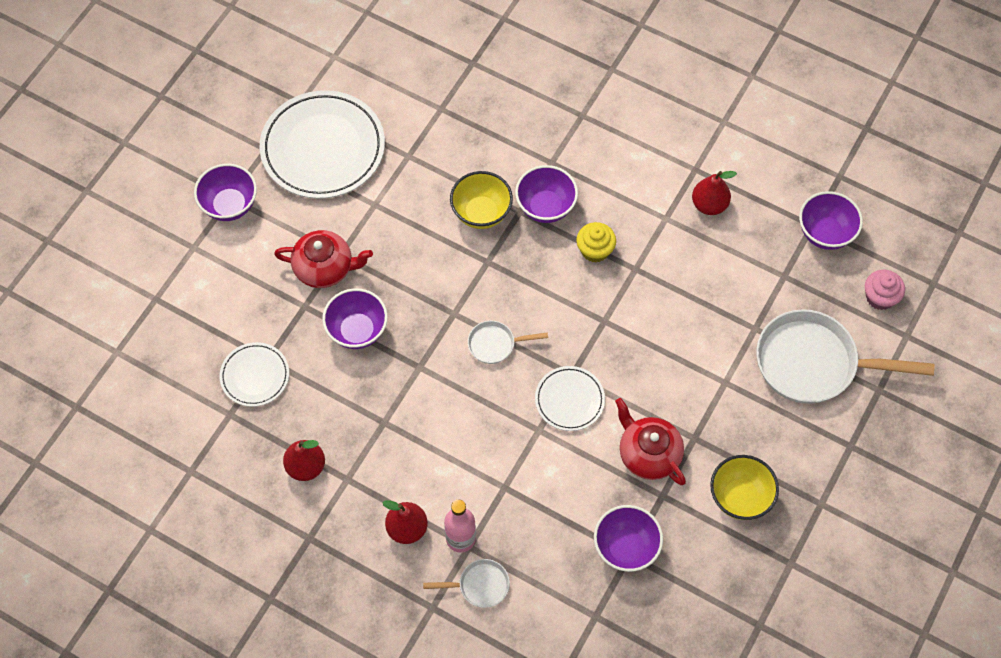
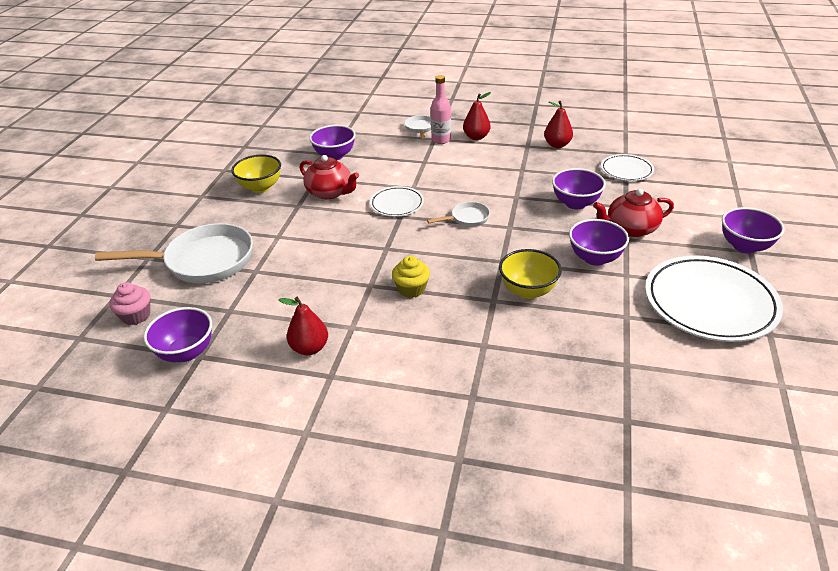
camera: 165 degrees right, 25 degrees down
white pan [423,559,510,608] -> white pan turned 105 degrees clockwise [404,115,431,140]
purple bowl [515,165,578,223] -> purple bowl moved to [569,219,629,266]

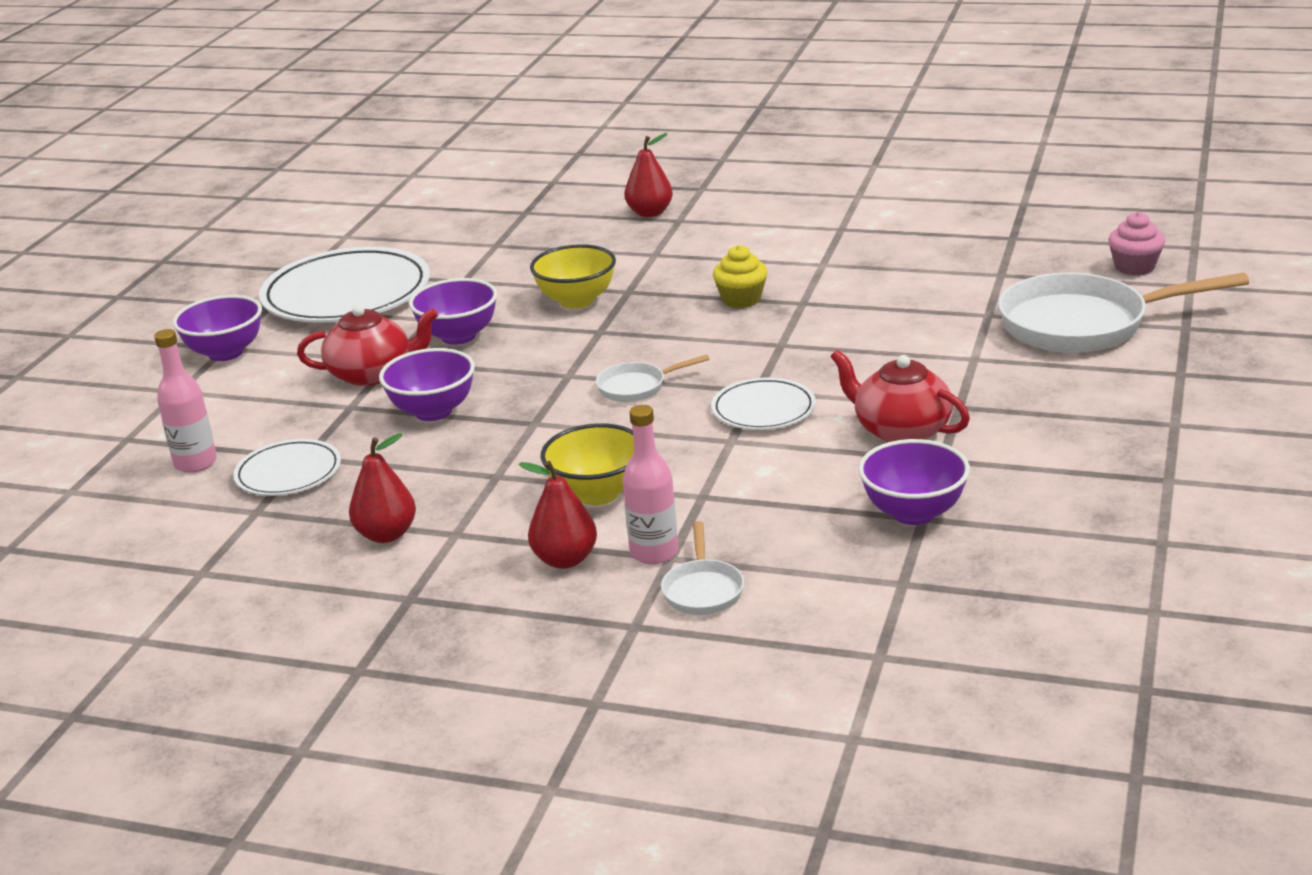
camera: 175 degrees left, 10 degrees down
purple bowl [143,307,212,362] -> none
yellow bowl [231,155,281,193] -> yellow bowl moved to [541,423,634,505]
red pear [279,297,328,355] -> red pear moved to [625,133,673,217]
none -> pink bottle [154,329,217,473]

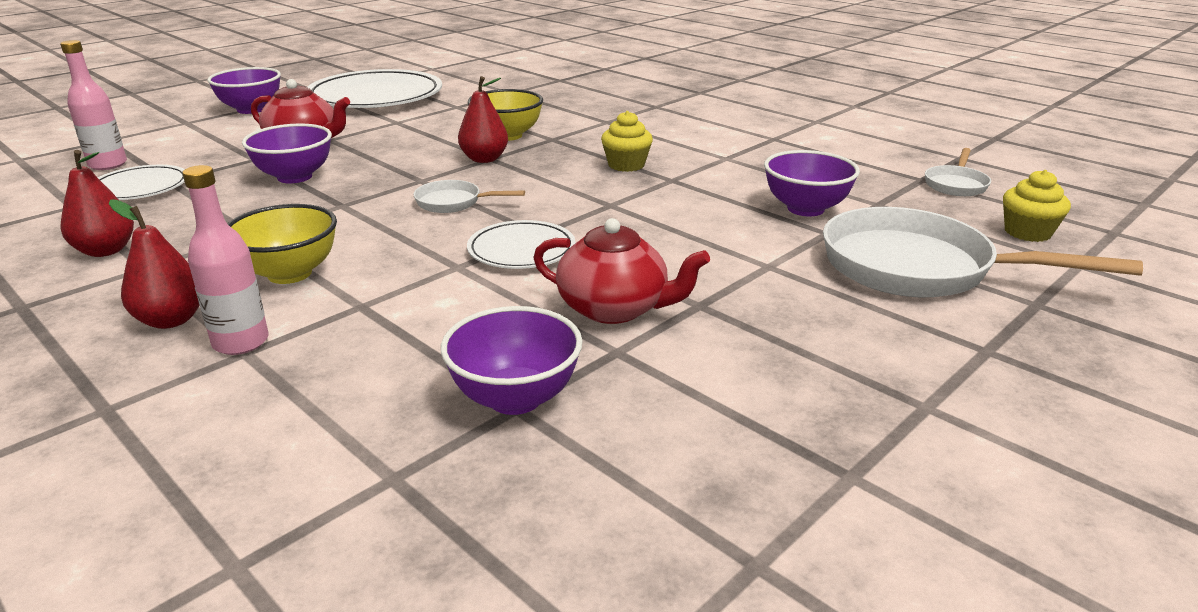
camera: 25 degrees right, 0 degrees up
purple bowl [409,278,497,345] -> purple bowl moved to [764,150,860,216]
red pear [625,133,673,217] -> red pear moved to [458,76,508,163]
white pan [661,521,744,615] -> white pan moved to [925,148,991,196]
red teapot [830,350,970,442] -> red teapot turned 135 degrees clockwise [533,218,710,324]
pink cupcake [1108,212,1165,275] -> yellow cupcake [1003,170,1071,242]

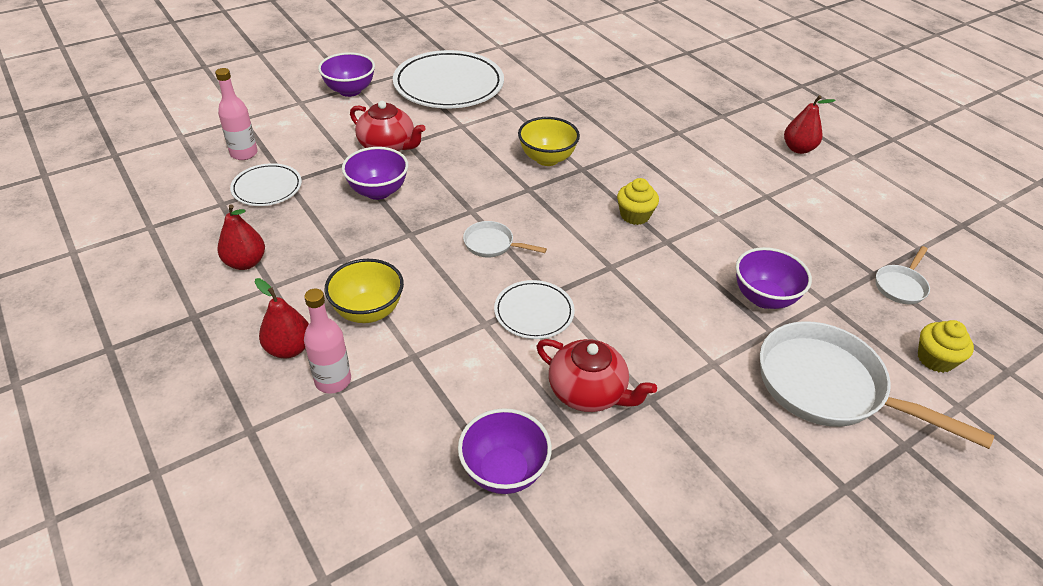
camera: 10 degrees right, 15 degrees up
red pear [458,76,508,163] -> red pear moved to [784,95,836,154]

